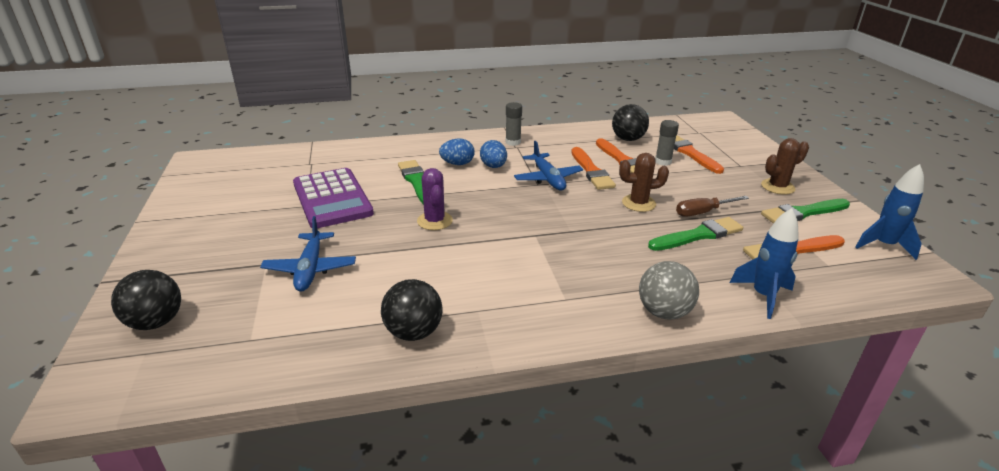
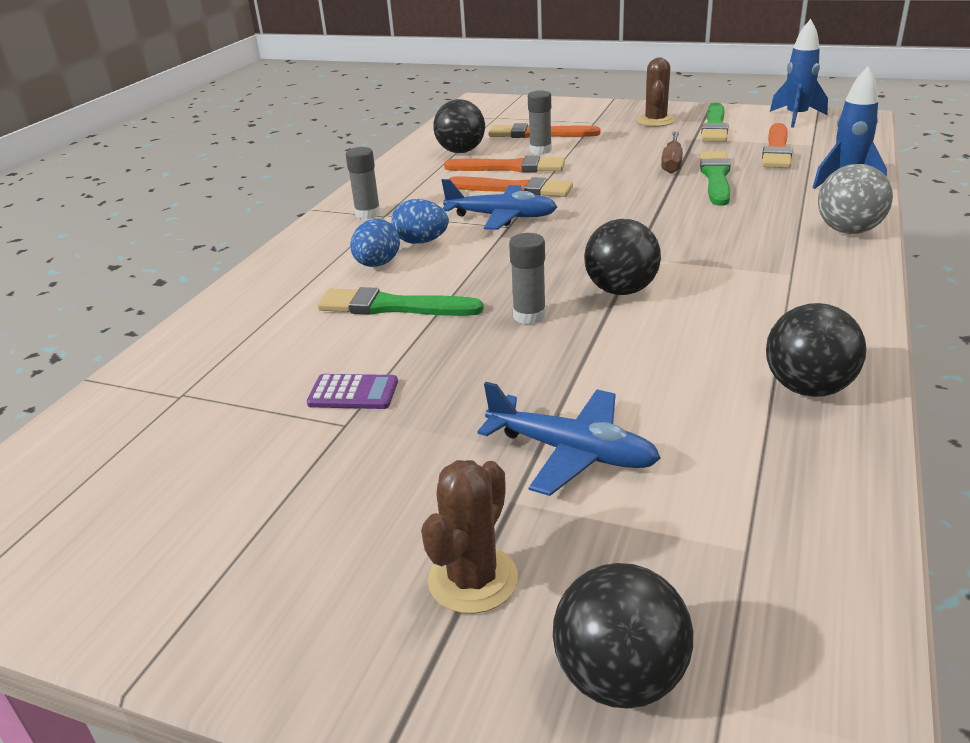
camera: 55 degrees left, 0 degrees up
purple calculator [293,168,374,228] -> purple calculator [307,374,398,409], size x0.42
purple cactus [417,168,453,230] -> grey glue stick [509,233,546,325]
brown cactus [619,153,669,212] -> brown cactus moved to [421,460,518,614]
none -> black ball [584,219,661,295]

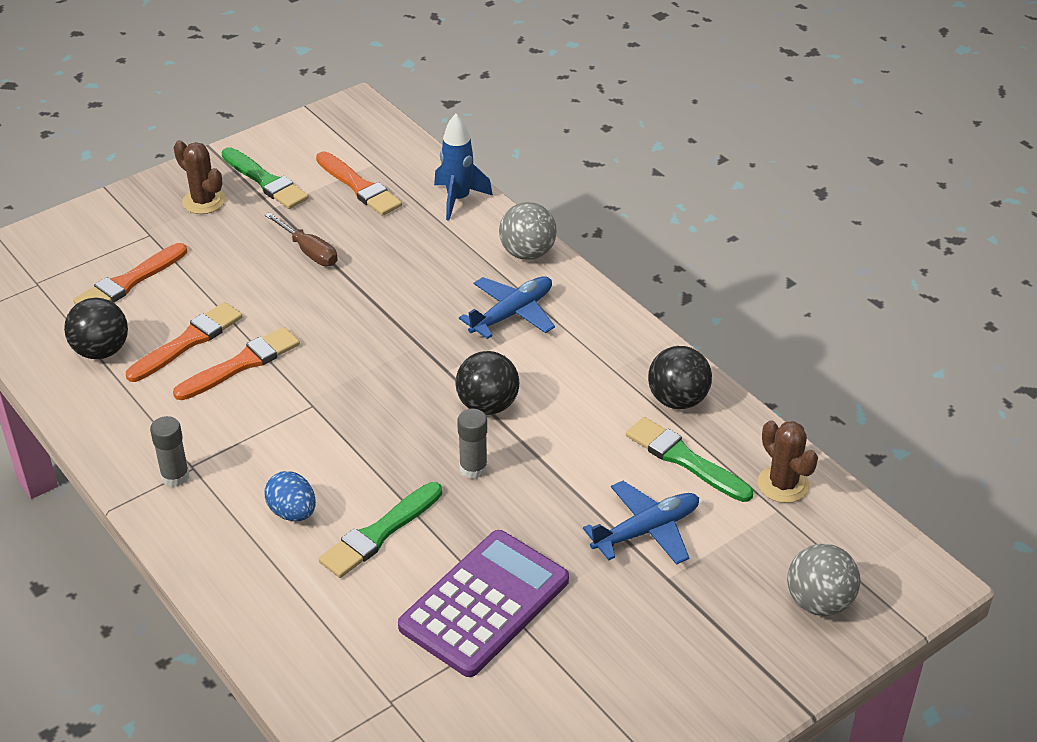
camera: 60 degrees left, 10 degrees up
purple calculator [307,374,398,409] -> purple calculator [398,530,569,677], size x2.37
blue egg [391,199,449,244] -> none
brown cactus [421,460,518,614] -> brown cactus moved to [758,421,818,503]
blue plane [442,179,557,230] -> blue plane moved to [459,276,555,339]
grey glue stick [528,90,552,154] -> none
black ball [553,563,693,709] -> grey ball [787,544,860,616]
green brush [700,152,731,206] -> green brush moved to [626,417,753,502]
blue rocket [770,19,828,128] -> none

